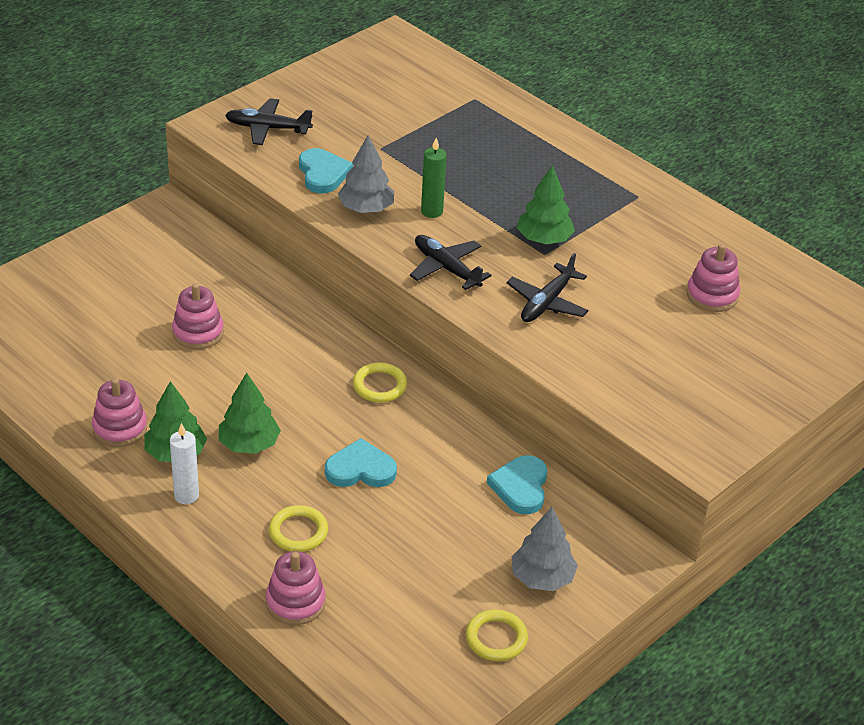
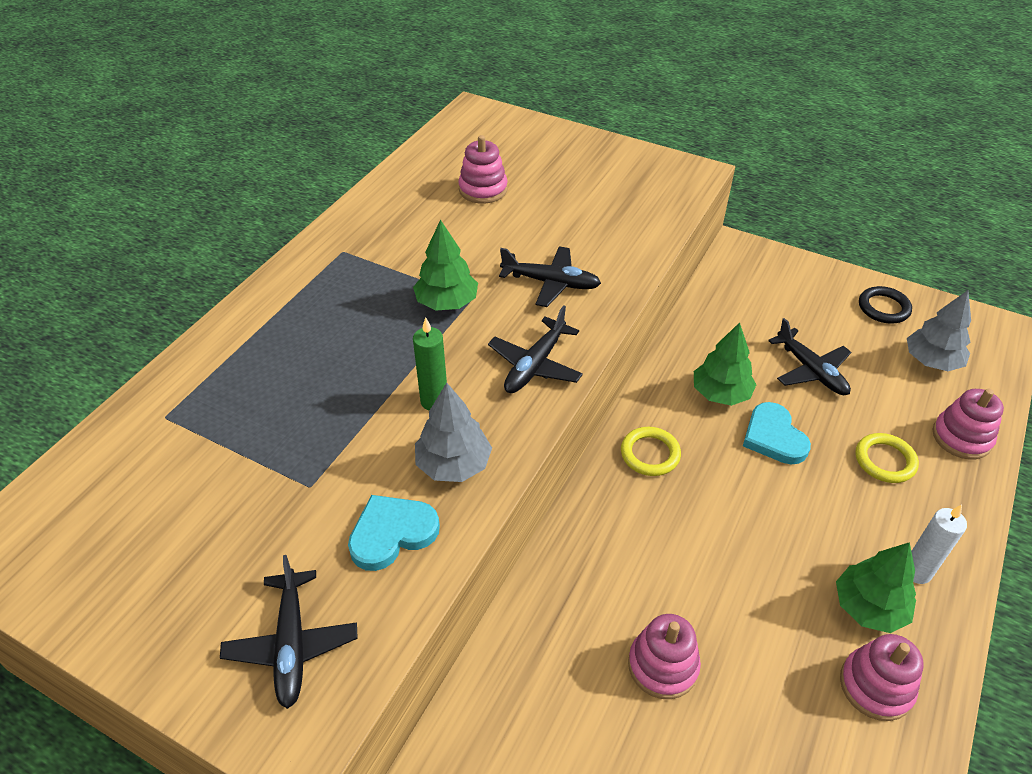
camera: 105 degrees left, 5 degrees up
green tree [219,373,281,454] -> green tree moved to [694,322,757,406]
yellow ring [466,609,528,661] -> black ring [859,286,912,324]
turquoise heart [487,455,547,514] -> none
grey tree [511,507,578,591] -> grey tree moved to [907,290,971,371]
none -> black plane [768,318,851,395]

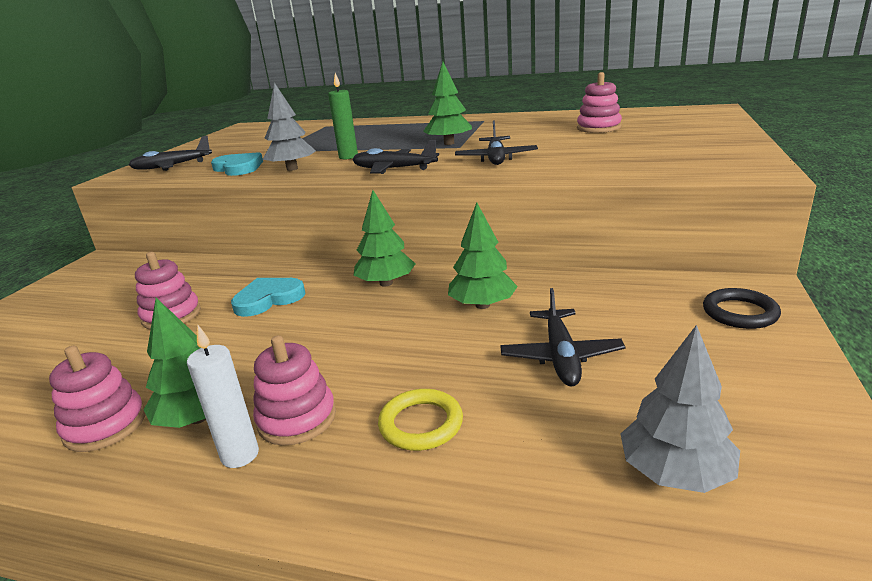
camera: 80 degrees right, 20 degrees down
yellow ring [621,427,681,476] -> green tree [354,190,415,287]
turquoise heart [743,402,811,464] -> turquoise heart moved to [231,278,305,317]
black plane [768,318,851,395] -> black plane turned 45 degrees counterclockwise [500,288,625,386]
black ring [859,286,912,324] -> black ring moved to [703,288,781,329]
pink stacking toy [933,389,1004,460] -> pink stacking toy moved to [253,335,336,446]

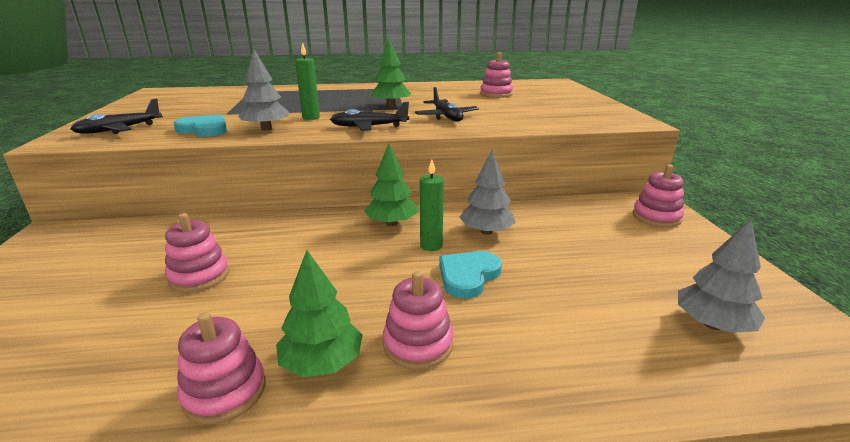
camera: 25 degrees left, 0 degrees up
white candle [187,324,259,468] -> none
turquoise heart [231,278,305,317] -> turquoise heart moved to [439,251,502,299]
yellow ring [378,389,463,451] -> none
green tree [448,203,518,309] -> grey tree [459,149,516,235]
black plane [500,288,625,386] -> none
black ring [703,288,781,329] -> pink stacking toy [633,164,684,228]
none -> green candle [420,159,444,251]

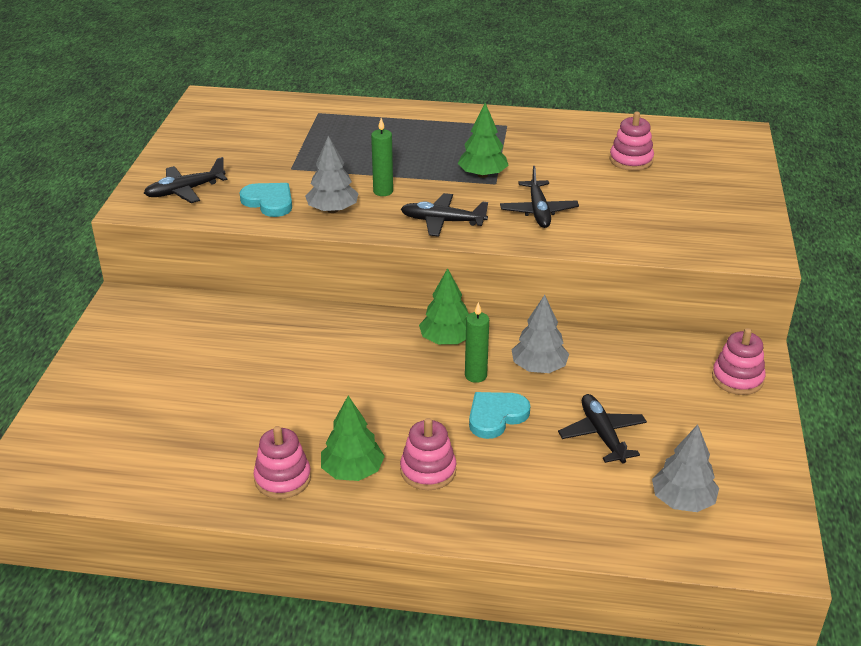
camera: 15 degrees right, 10 degrees up
pink stacking toy [165,213,229,292] -> none
none -> black plane [558,394,647,464]

